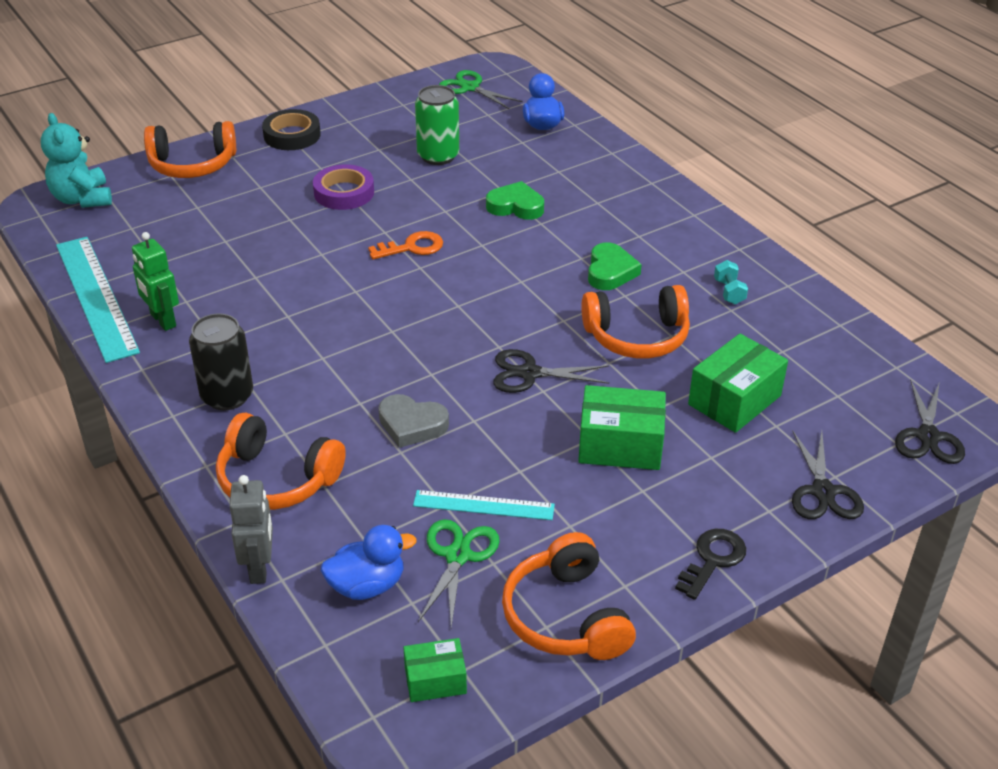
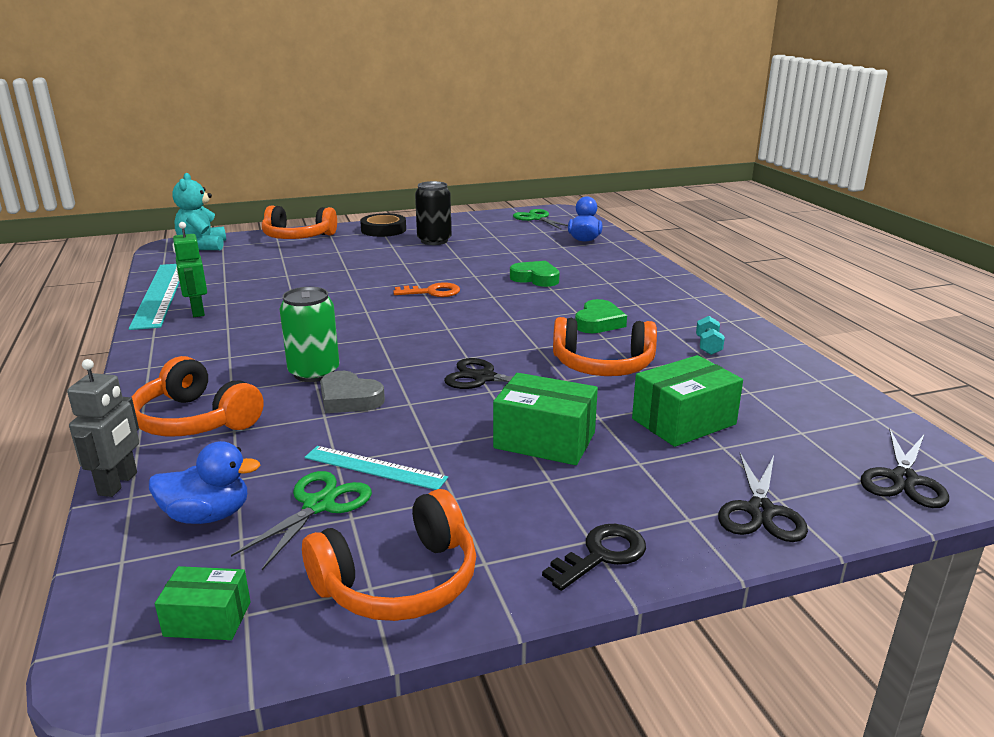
camera: 15 degrees right, 15 degrees down
black can [189,313,253,410] -> black can moved to [415,181,451,245]
purple tape [313,164,374,210] -> none
green can [415,85,459,165] -> green can moved to [280,287,339,382]
orange headphones [502,532,636,660] -> orange headphones turned 120 degrees counterclockwise [302,489,476,621]

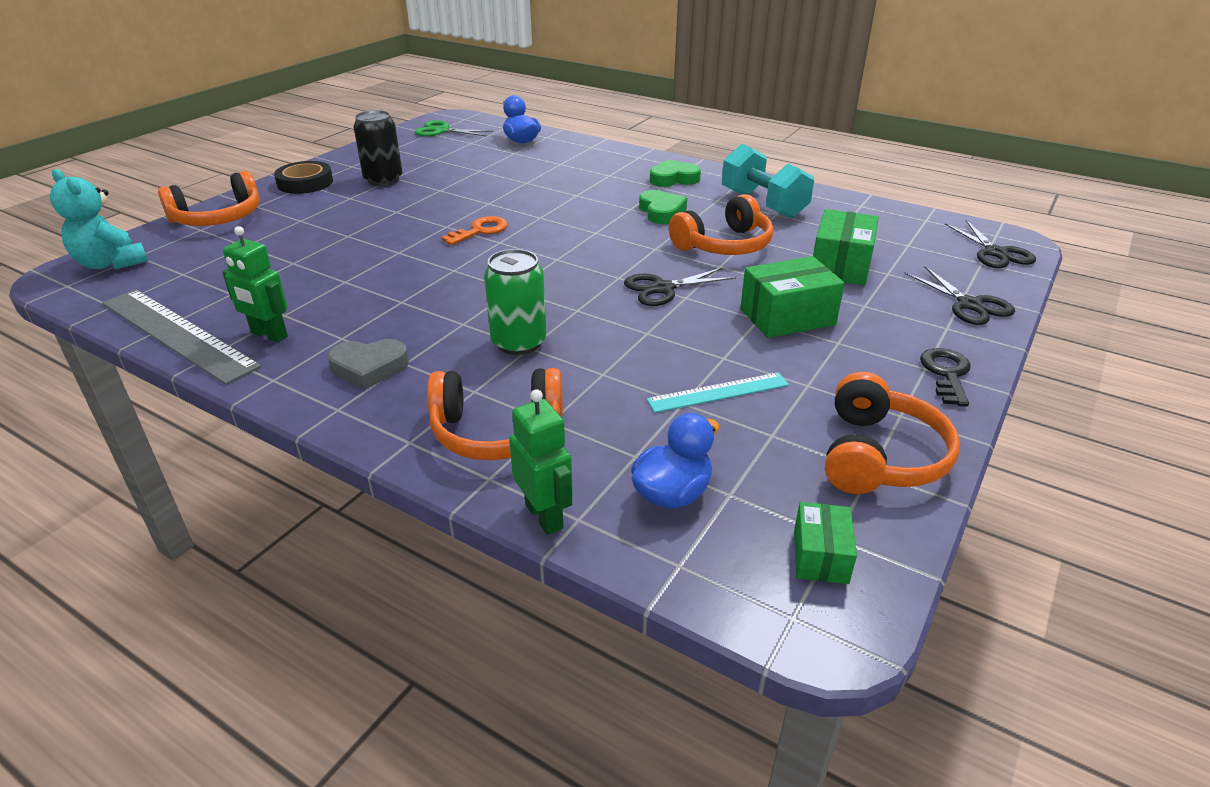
camera: 40 degrees left, 10 degrees up
grey robot [67,359,139,497] -> green robot [509,389,573,535]
turquoise ruler [129,264,180,330] -> grey ruler [102,289,261,385]
green box [155,566,251,640] -> green box turned 45 degrees counterclockwise [794,502,857,584]
green scissors [231,471,372,570] -> none
grey heart [320,371,385,413] -> grey heart moved to [328,339,409,389]
green heart [510,261,560,287] -> green heart moved to [650,159,701,187]
turquoise dumbbell [696,316,725,355] -> turquoise dumbbell [722,144,814,219], size x2.31

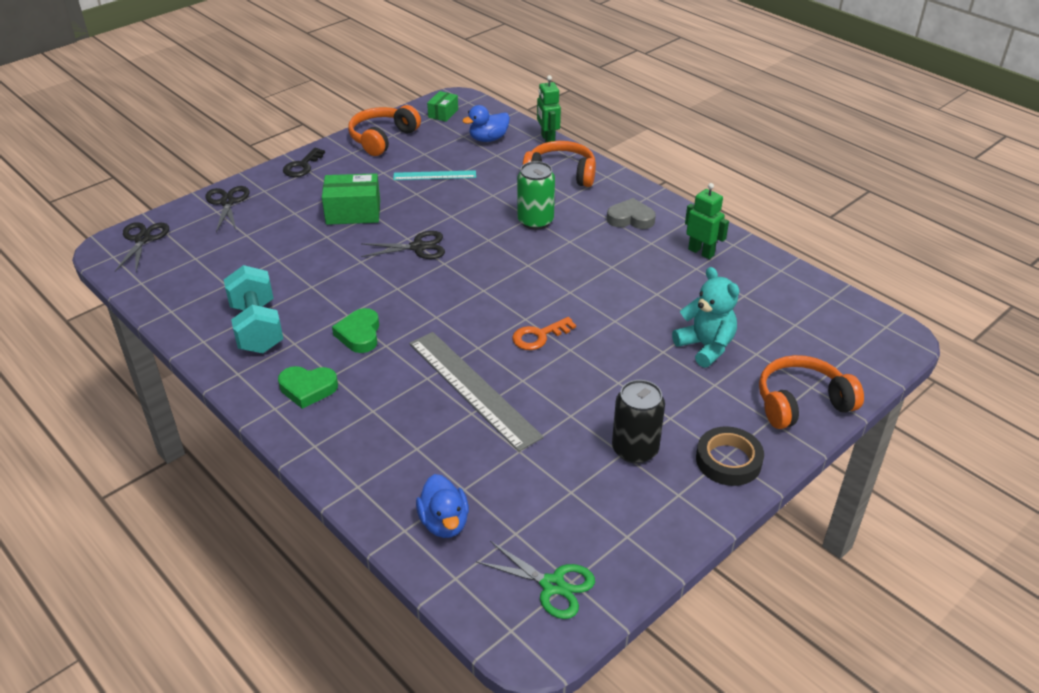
camera: 165 degrees left, 5 degrees up
turquoise teddy bear [50,169,148,270] -> turquoise teddy bear moved to [672,267,739,368]
grey ruler [102,289,261,385] -> grey ruler moved to [409,332,544,452]
orange headphones [669,194,774,255] -> none
green box [813,209,879,285] -> none

